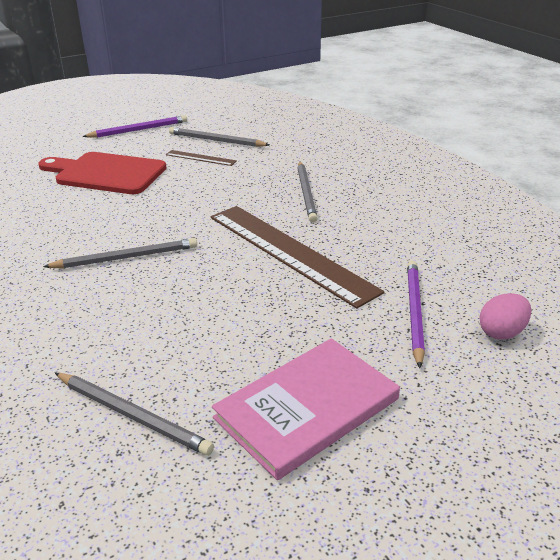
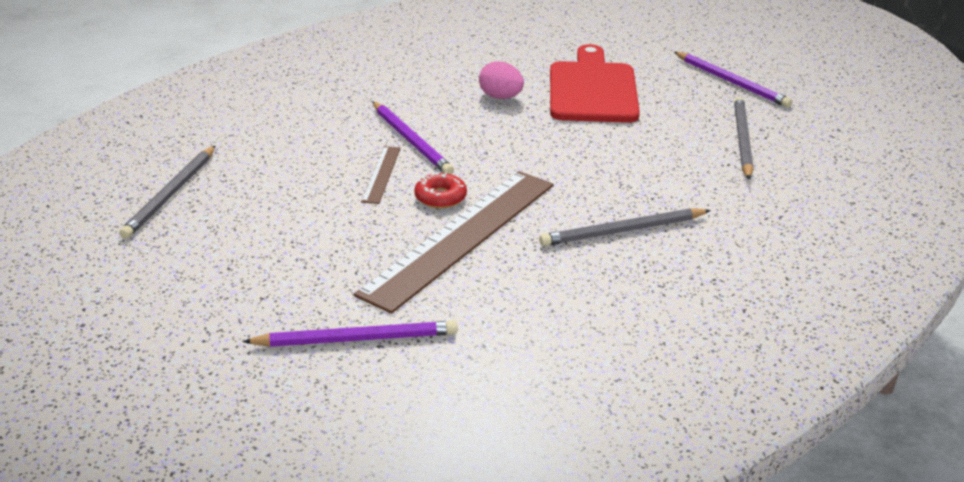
camera: 75 degrees right, 0 degrees up
grey pencil [43,238,197,269] -> purple pencil [372,101,454,174]
brown ruler [166,150,237,166] -> brown ruler moved to [361,146,401,204]
pink book [212,338,400,480] -> none
pink egg [479,293,531,340] -> pink egg moved to [479,61,524,99]
none -> red donut [414,172,467,208]

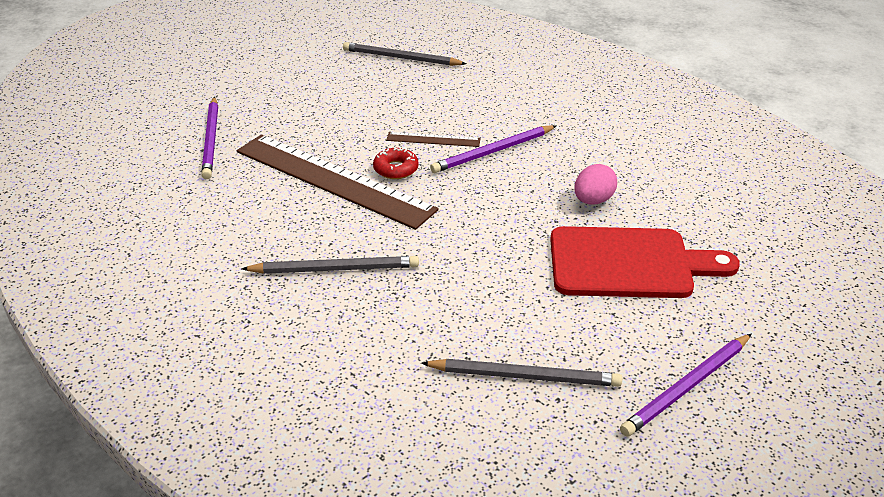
camera: 90 degrees right, 5 degrees up
grey pencil [539,208,711,246] -> grey pencil turned 105 degrees clockwise [242,256,419,274]

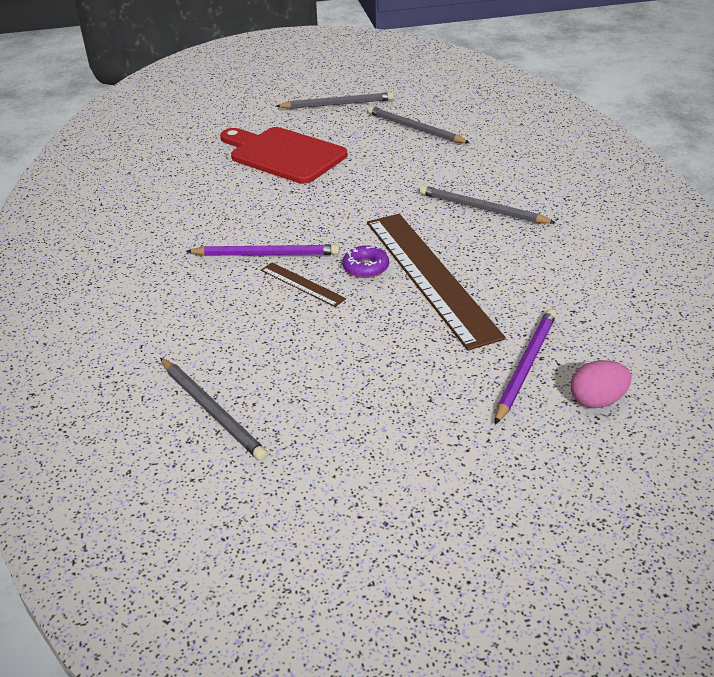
camera: 145 degrees left, 0 degrees up
red donut [373,146,419,179] -> purple donut [343,245,389,278]
pink egg [574,164,617,204] -> pink egg moved to [571,360,631,408]
purple pencil [620,334,752,437] -> grey pencil [276,92,394,109]

